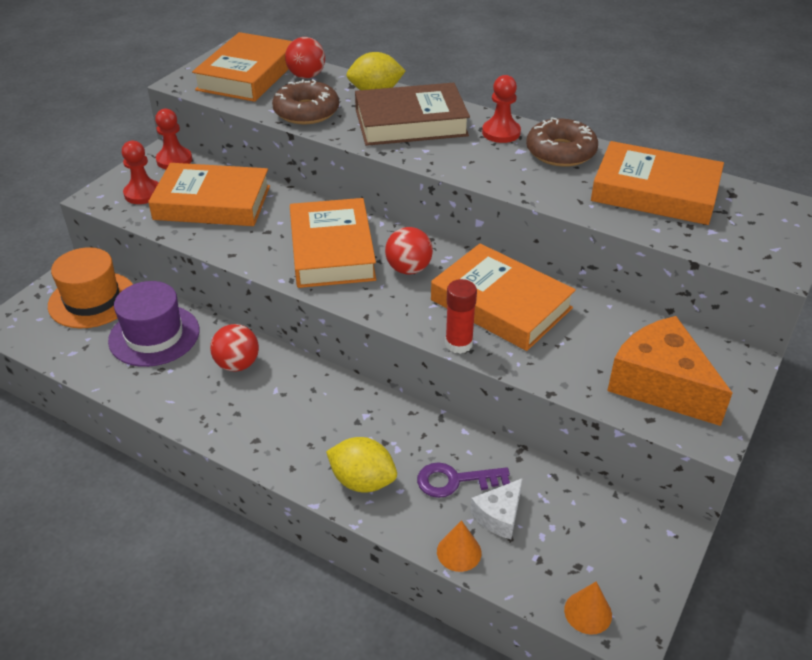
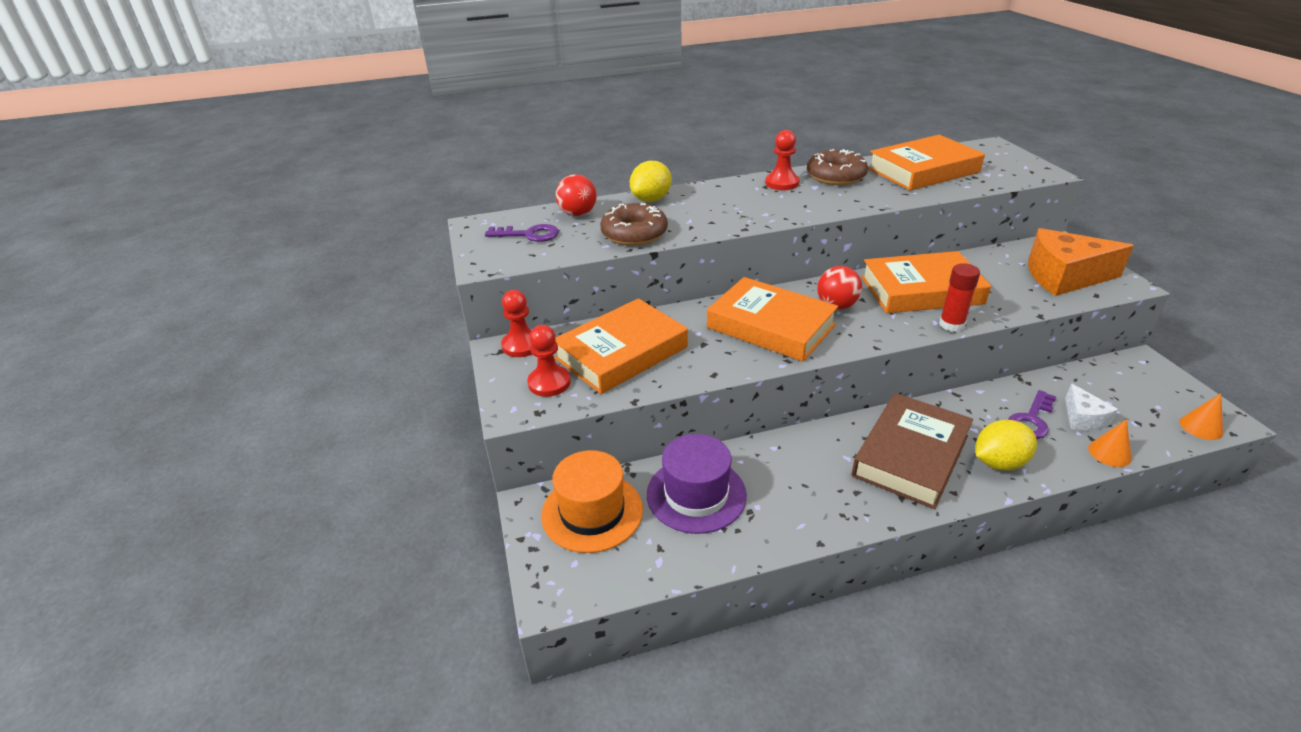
camera: 45 degrees left, 5 degrees down
orange book [192,32,292,102] -> purple key [485,224,559,242]
red ball [210,324,259,372] -> none
brown book [355,83,470,146] -> brown book moved to [851,393,973,509]

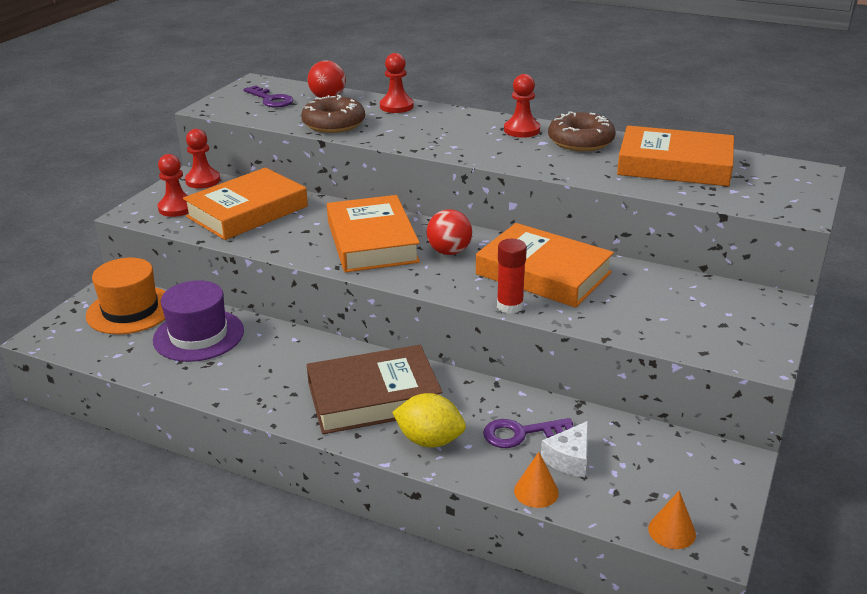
camera: 40 degrees right, 5 degrees down
orange book [555,298,688,394] -> orange book turned 45 degrees counterclockwise [183,167,308,240]
yellow lemon [630,161,671,202] -> red pawn [380,53,414,113]
orange cheese [1028,228,1134,296] -> none

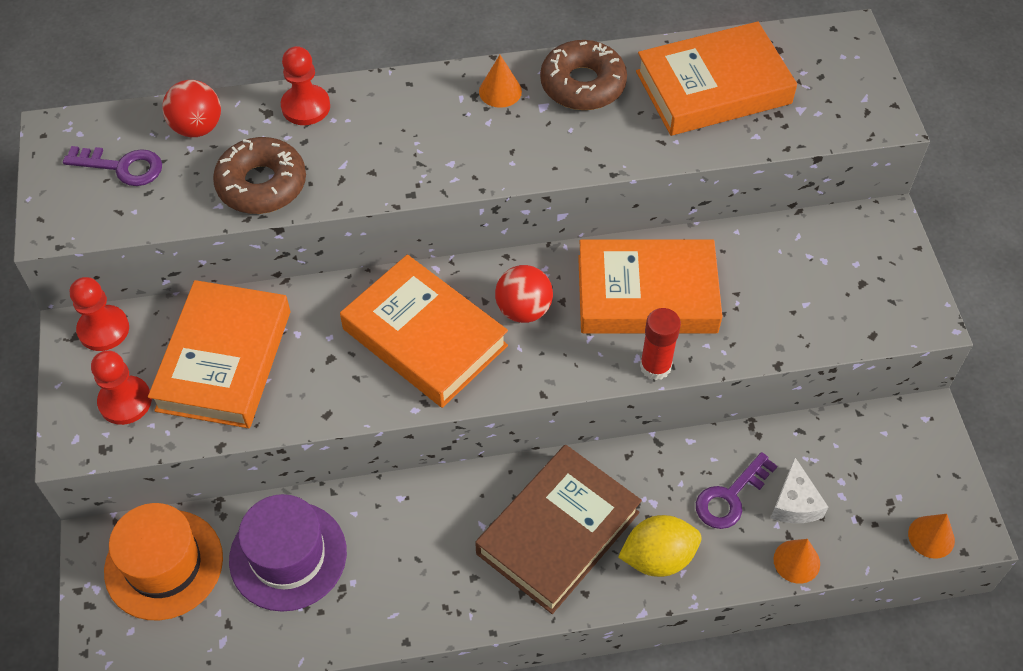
camera: 35 degrees left, 25 degrees up
red pawn [504,74,540,138] -> orange cone [479,55,522,108]

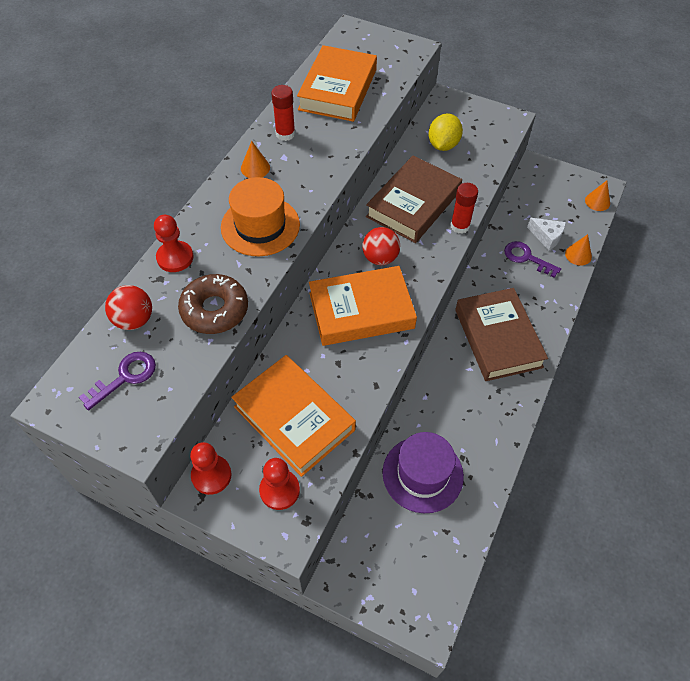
camera: 55 degrees left, 0 degrees up
orange hat [104,503,223,621] -> orange hat moved to [221,177,300,256]
brown donut [540,40,627,110] -> red glue stick [271,85,295,141]
orange book [578,239,723,333] -> brown book [366,156,462,243]
yellow lemon [618,515,702,577] -> yellow lemon moved to [428,113,463,151]
purple key [696,452,777,529] -> purple key turned 135 degrees clockwise [504,241,561,278]

